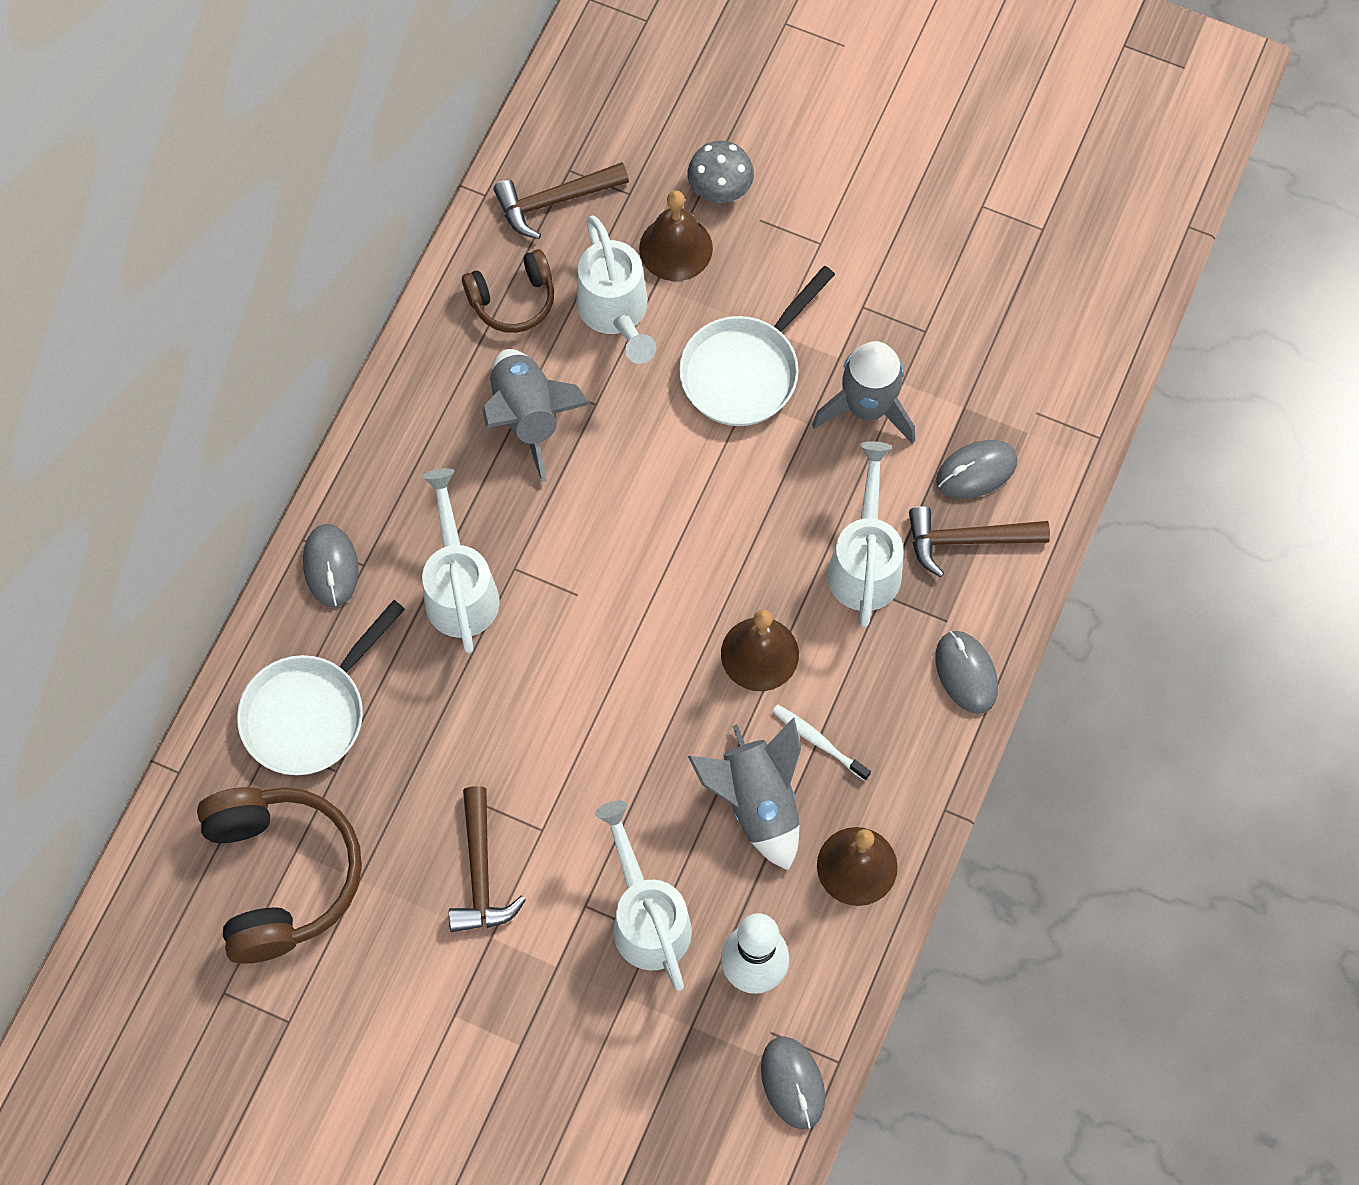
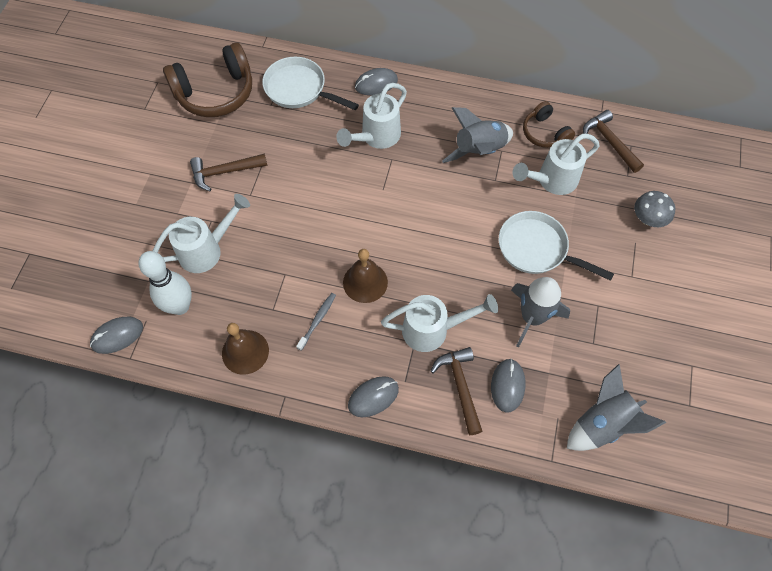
camera: 80 degrees right, 5 degrees down
white watering can [422,468,500,653] -> white watering can turned 150 degrees clockwise [336,83,407,149]
brown bell [639,191,713,281] -> none
grey rocket [688,718,801,871] -> grey rocket moved to [567,364,666,451]
white toothbrush [772,704,871,781] -> grey toothbrush [296,293,336,351]
grey mouse [936,440,1017,499] -> grey mouse turned 45 degrees clockwise [491,358,526,413]

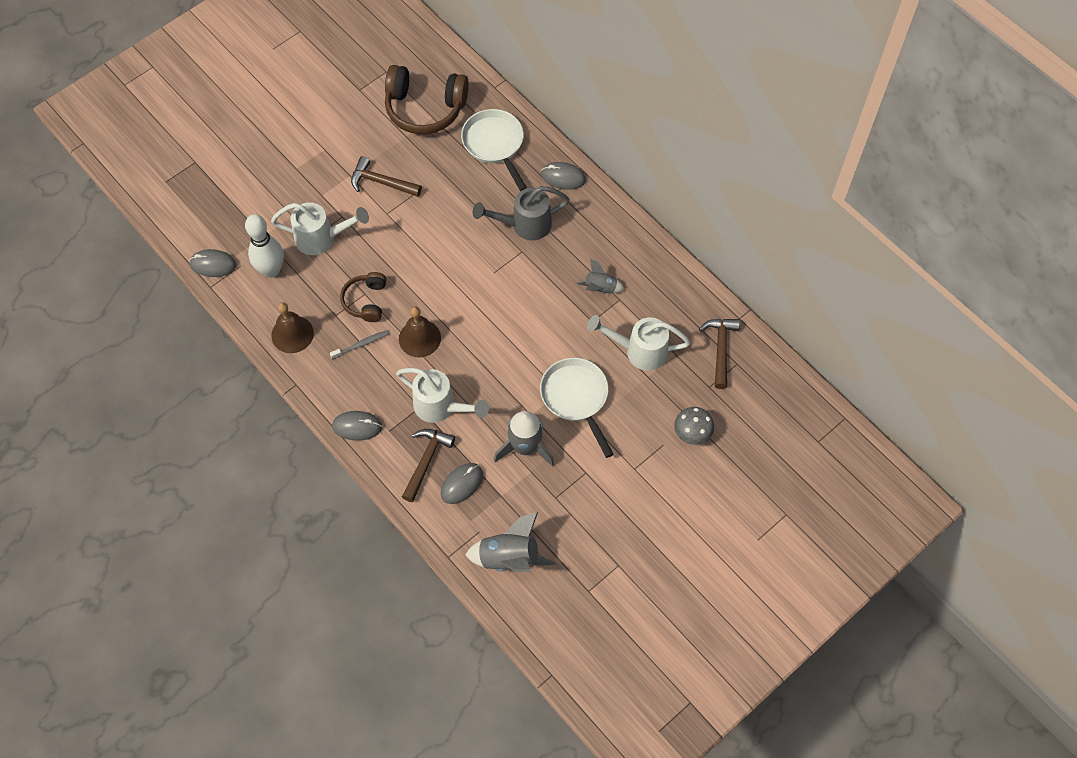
camera: 35 degrees right, 0 degrees up
white watering can [336,83,407,149] -> grey watering can [473,186,570,240]
grey rocket [442,107,513,163] -> grey rocket [576,258,624,294], size x0.59
brown headphones [523,101,575,148] -> brown headphones moved to [340,272,386,322]

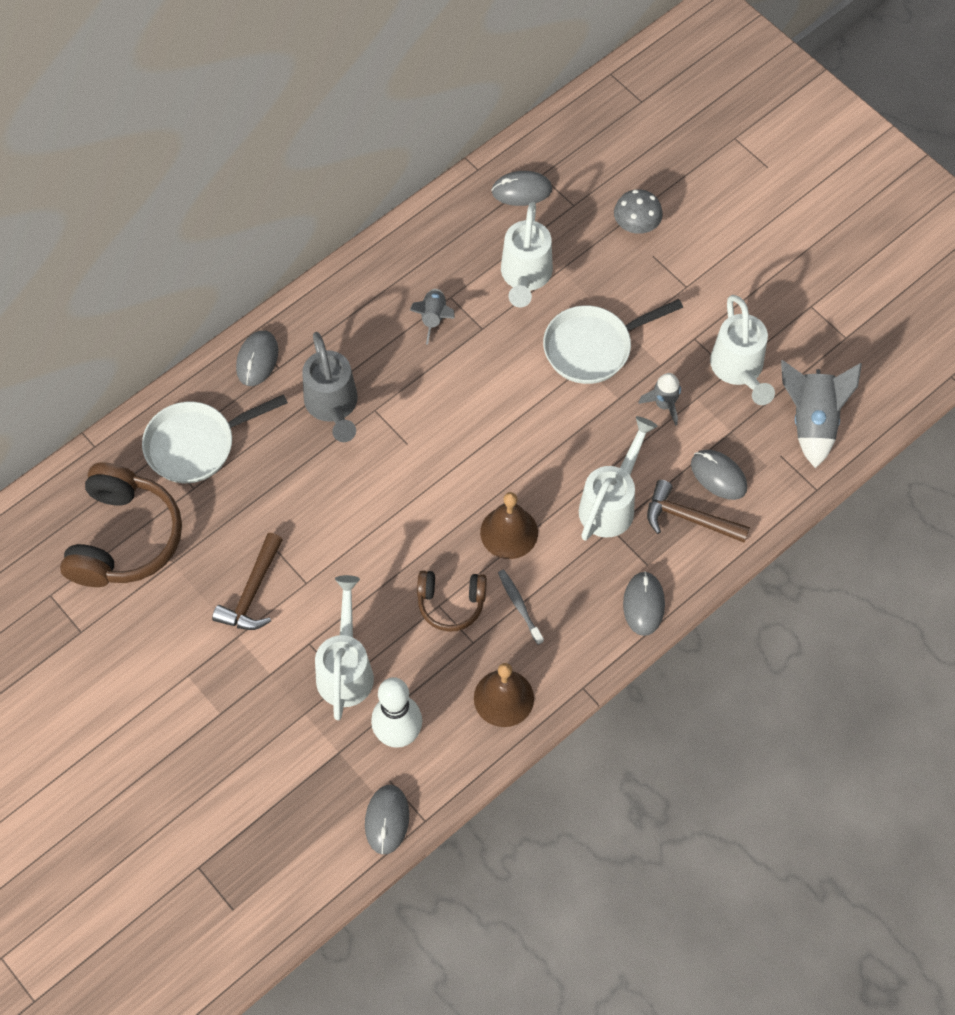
camera: 90 degrees left, 0 degrees up
grey rocket [494,411,555,466] -> grey rocket [638,373,681,426], size x0.59
brown hammer [699,319,740,389] -> grey mouse [491,171,552,206]
none -> white watering can [710,295,775,405]

